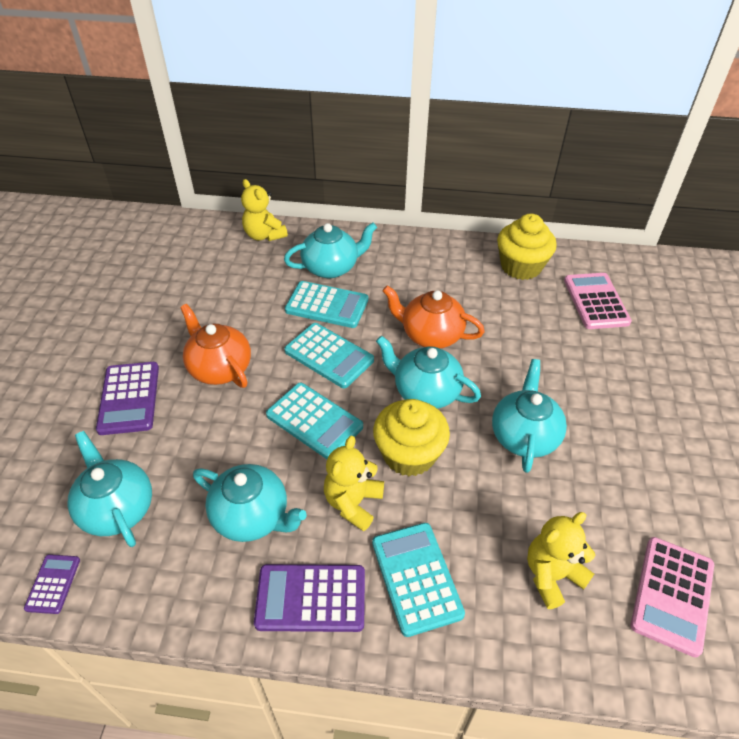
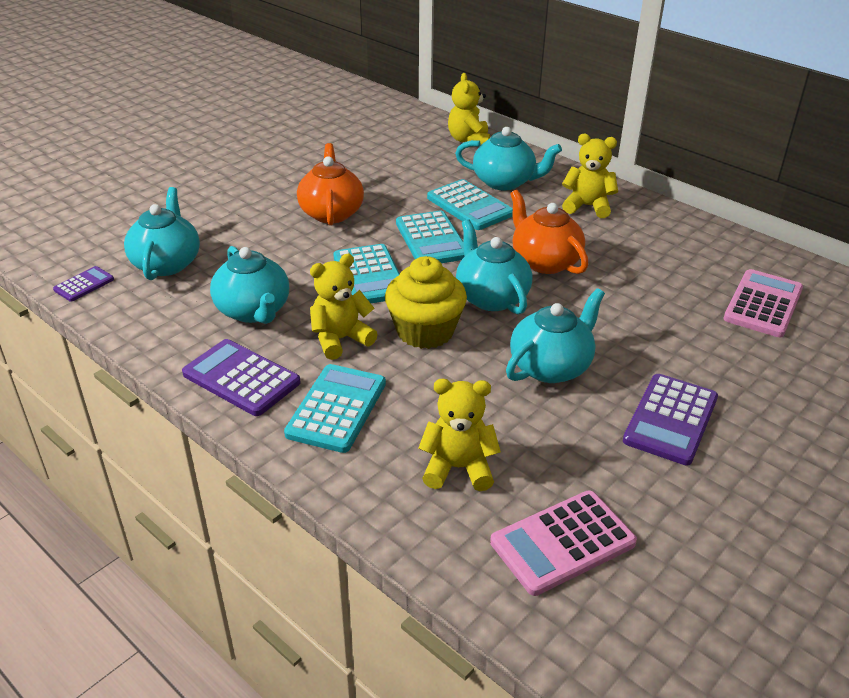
camera: 35 degrees right, 10 degrees down
purple calculator [96,362,159,435] -> purple calculator moved to [623,374,718,465]
yellow cupcake [497,214,557,280] -> none
none -> yellow teddy bear [562,134,618,218]

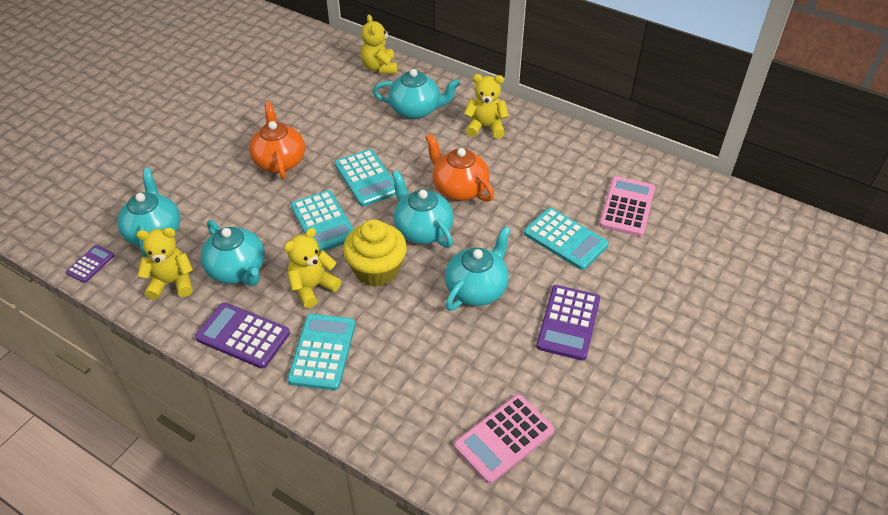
camera: 10 degrees left, 10 degrees up
yellow teddy bear [419,379,501,491] -> yellow teddy bear moved to [136,228,193,300]
turquoise calculator [427,179,513,230] -> turquoise calculator moved to [524,208,609,270]

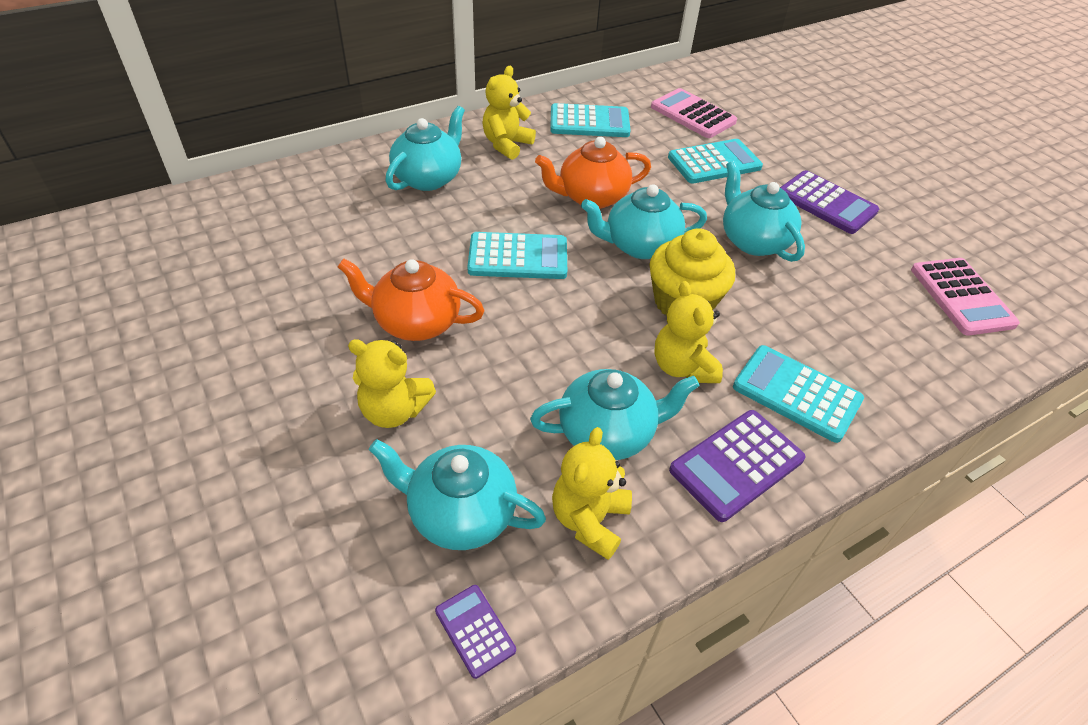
camera: 65 degrees left, 0 degrees up
turquoise calculator [290,190,354,252] -> turquoise calculator moved to [550,103,631,137]
yellow teddy bear [361,14,398,74] -> yellow teddy bear moved to [348,339,436,428]

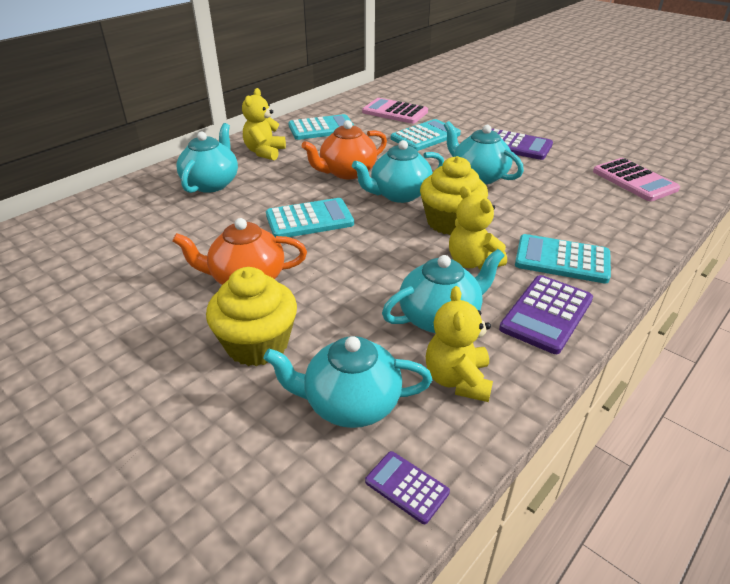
camera: 15 degrees left, 10 degrees down
yellow teddy bear [348,339,436,428] -> yellow cupcake [206,267,297,366]

